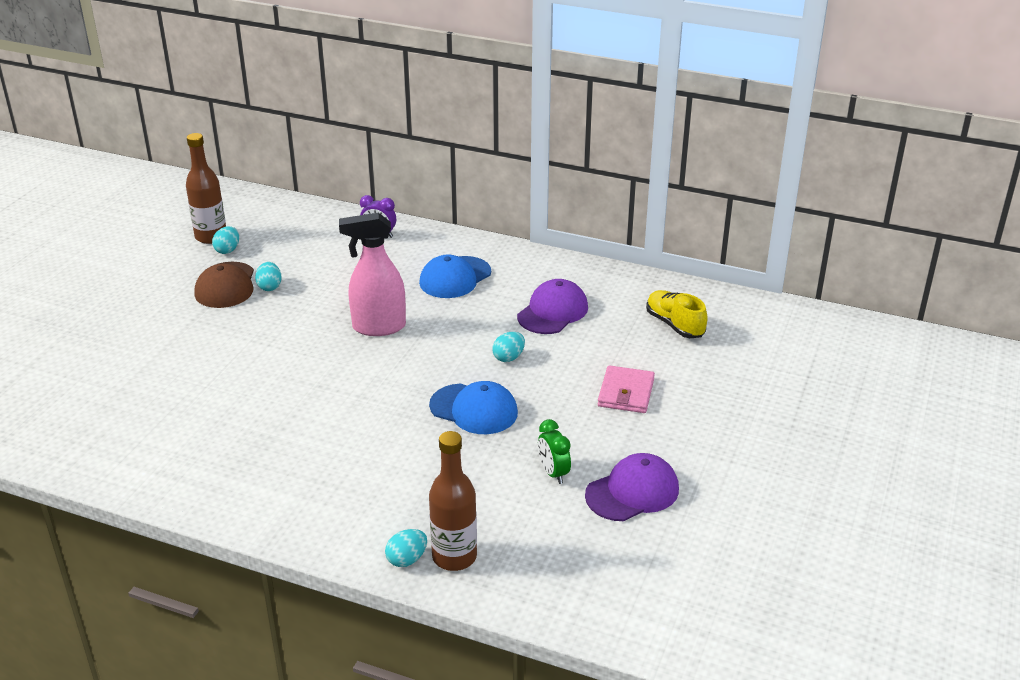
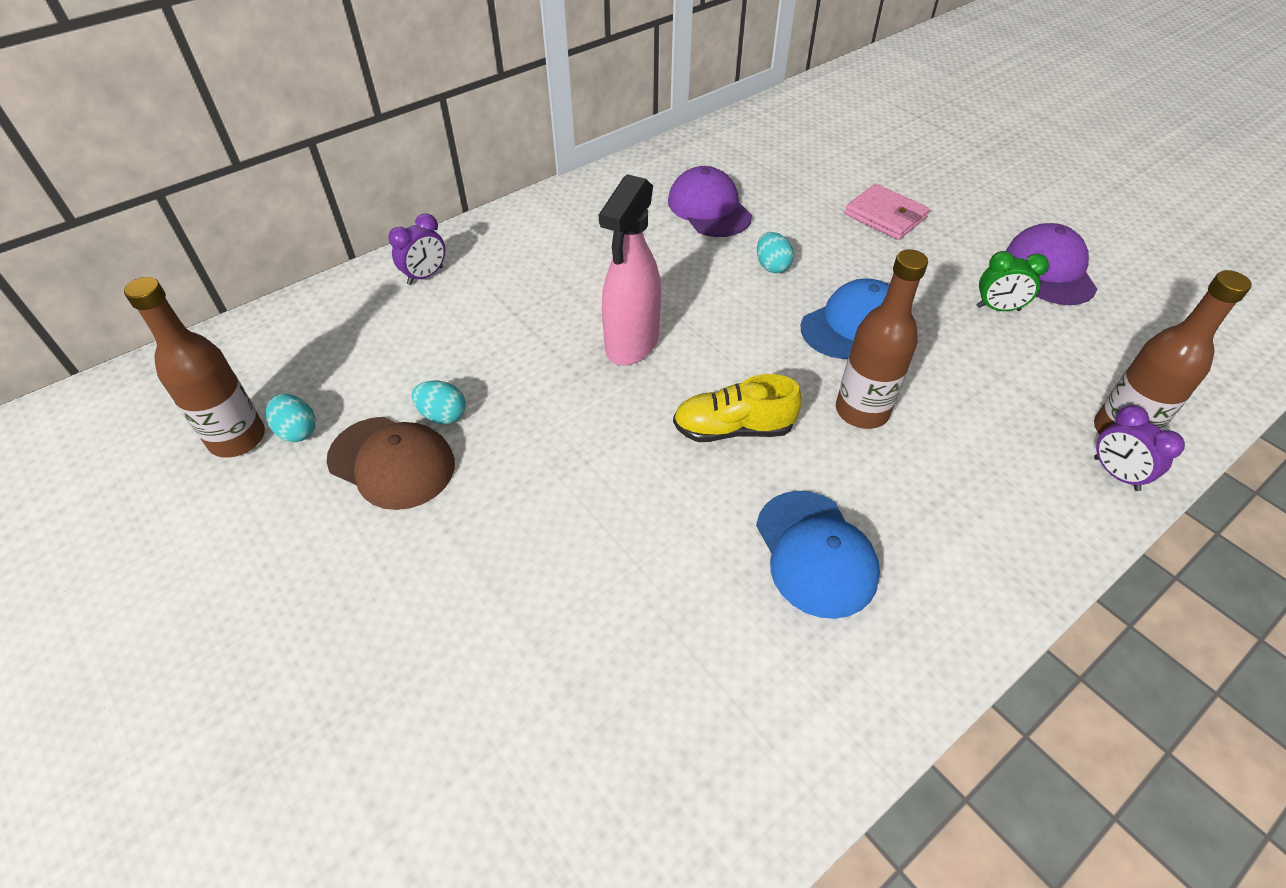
camera: 60 degrees left, 15 degrees up
turquoise egg [385,529,427,567] -> purple clock [1094,405,1185,491]
blue cap [419,254,491,298] -> blue cap moved to [756,491,880,619]
yellow shoe [646,290,708,338] -> yellow shoe moved to [673,374,802,442]
none -> brown bottle [836,249,928,429]

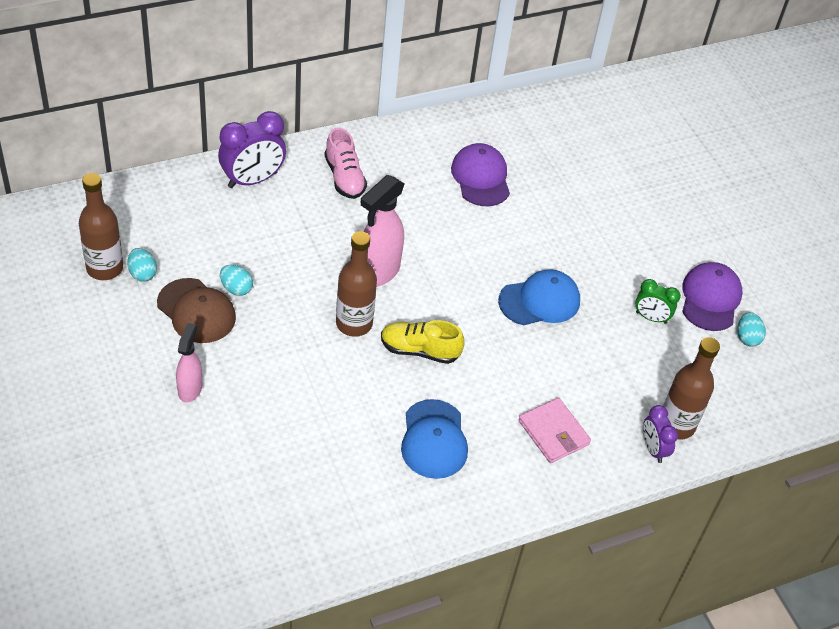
camera: 10 degrees right, 0 degrees up
purple clock [388,213,445,285] -> purple clock [218,111,286,188], size x1.73
turquoise egg [757,232,794,273] -> turquoise egg moved to [737,312,766,347]
brown bottle [836,249,928,429] -> brown bottle moved to [336,231,377,337]
pink wallet [844,184,930,240] -> pink wallet moved to [518,398,591,463]
none -> pink spray bottle [176,323,202,402]
none -> pink shoe [325,128,367,199]

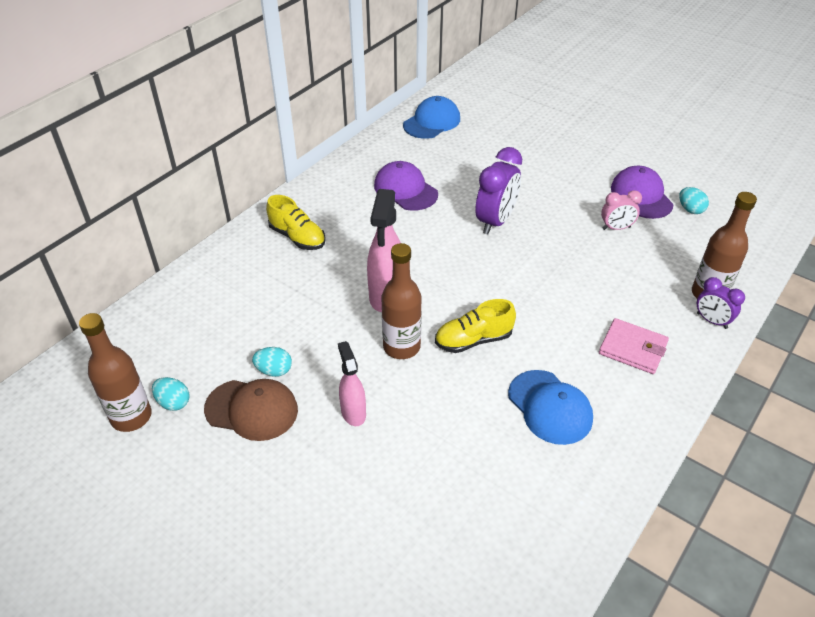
camera: 25 degrees left, 5 degrees down
pink spray bottle [176,323,202,402] -> pink spray bottle moved to [338,341,366,426]
purple clock [218,111,286,188] -> purple clock moved to [475,147,522,234]
pink shoe [325,128,367,199] -> yellow shoe [266,195,326,250]
blue cap [498,269,580,325] -> blue cap moved to [403,96,460,139]
green clock [635,279,681,324] -> pink clock [601,190,642,230]

